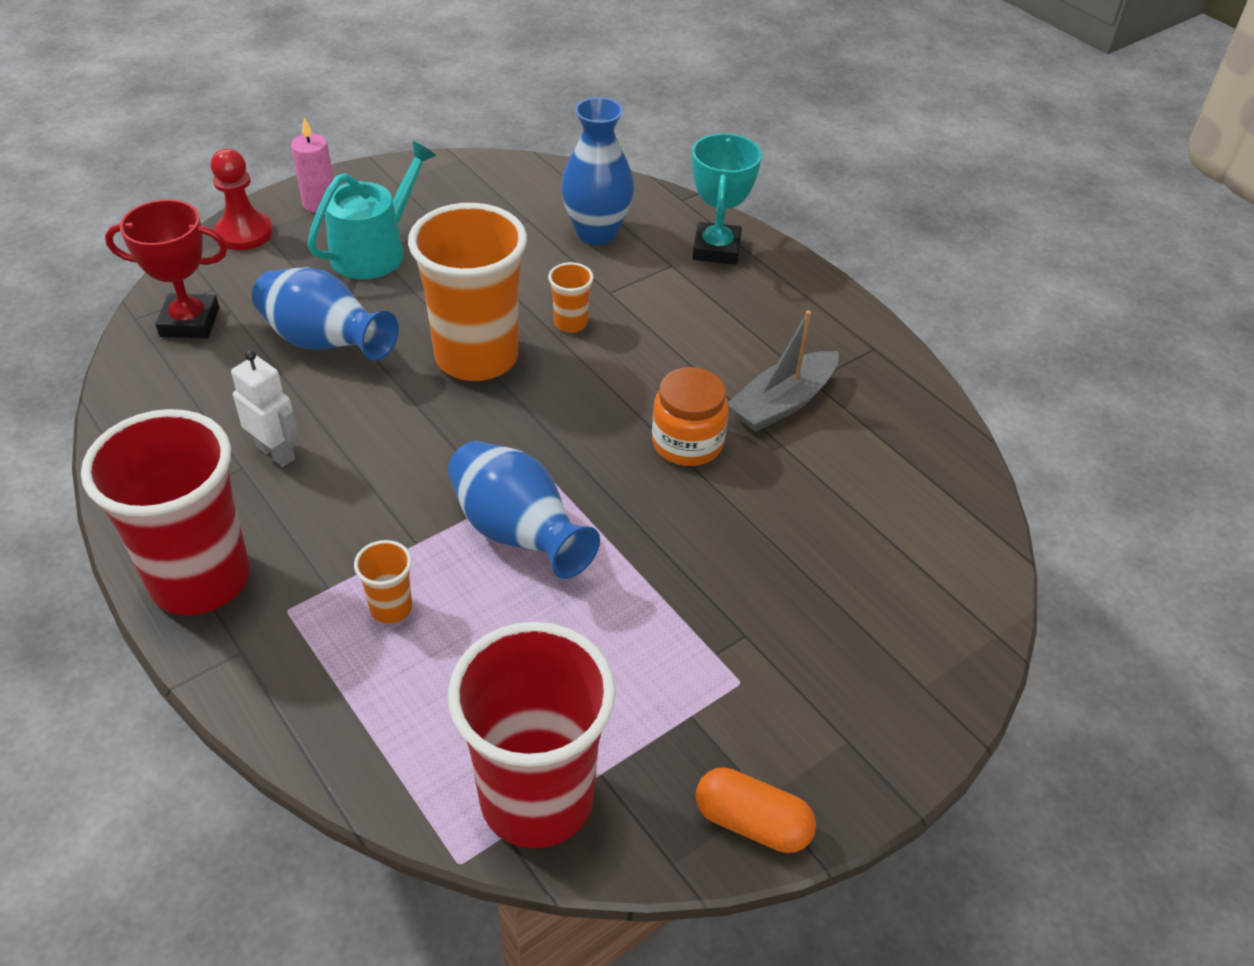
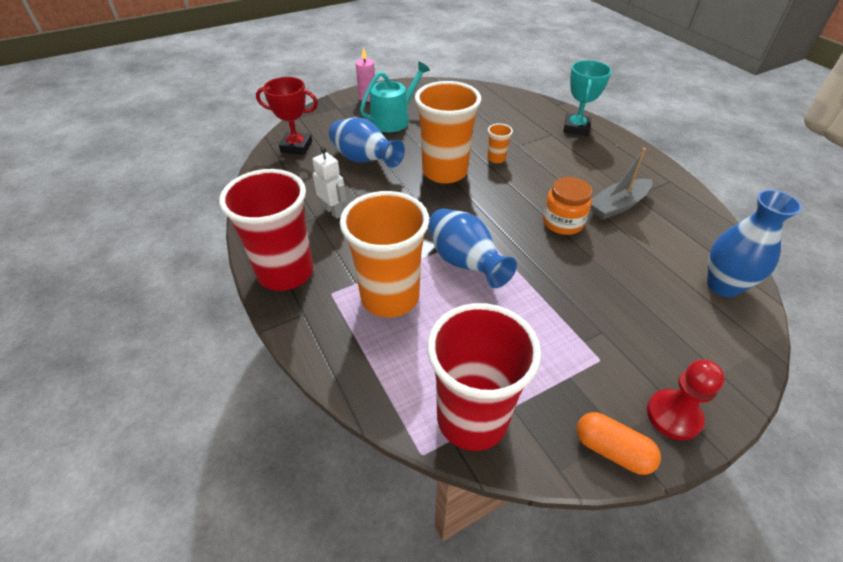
camera: 10 degrees right, 0 degrees up
red pawn [211,149,273,250] -> red pawn moved to [647,359,725,440]
orange cup [354,540,412,623] -> orange cup [340,191,429,317], size x2.40
blue vase [561,97,634,245] -> blue vase moved to [707,190,802,297]

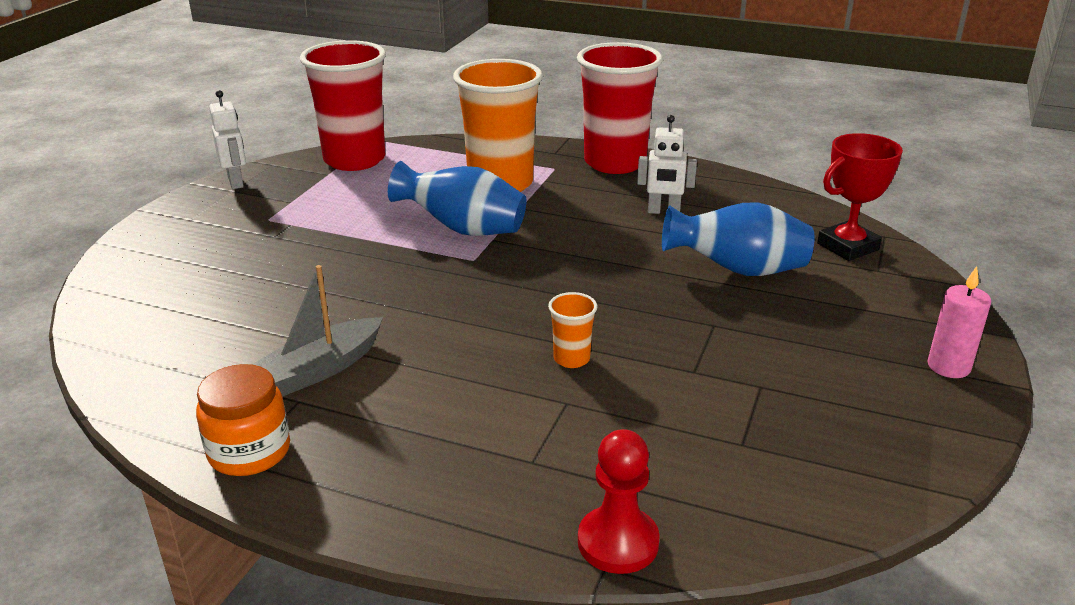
camera: 140 degrees right, 15 degrees down
turquoise watering can [360,62,430,132] -> none
orange cup [415,81,481,184] -> none
orange jar [543,177,592,235] -> orange jar moved to [196,364,290,476]
turquoise trophy [563,60,612,136] -> none
orange capsule [577,412,661,475] -> white robot [209,90,246,189]
grey boat [590,148,652,220] -> grey boat turned 150 degrees counterclockwise [252,265,383,397]
red pawn [647,359,725,440] -> red pawn moved to [578,429,660,574]
blue vase [707,190,802,297] -> none

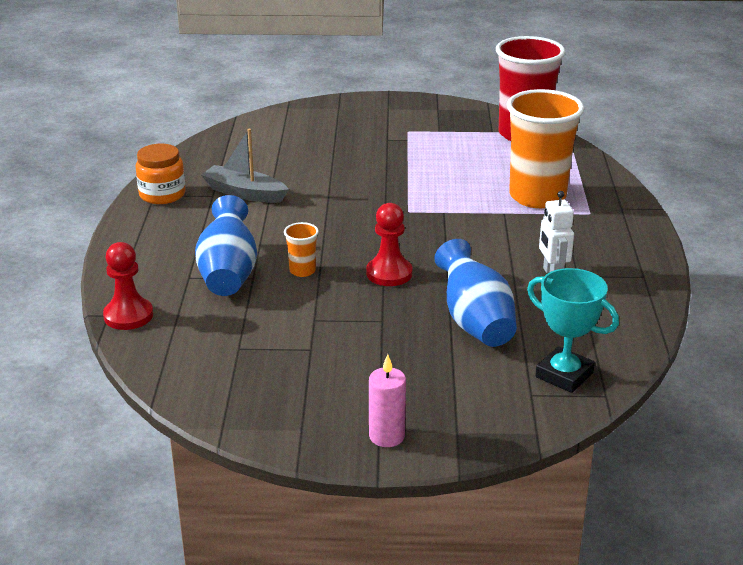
camera: 70 degrees right, 0 degrees up
white robot [209,90,246,189] -> none
blue vase [388,161,527,236] -> blue vase moved to [195,195,257,296]
red cup [577,42,663,174] -> none
red trophy [817,133,903,261] -> turquoise trophy [527,268,619,393]
none -> red pawn [366,203,412,286]

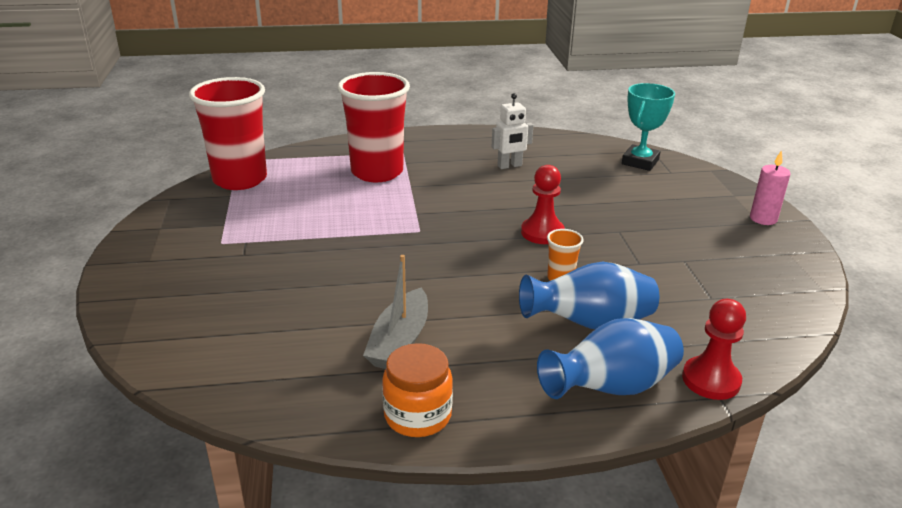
camera: 100 degrees left, 0 degrees up
blue vase [434,239,517,347] -> blue vase moved to [537,318,684,399]
orange cup [507,89,584,208] -> red cup [338,72,410,182]

